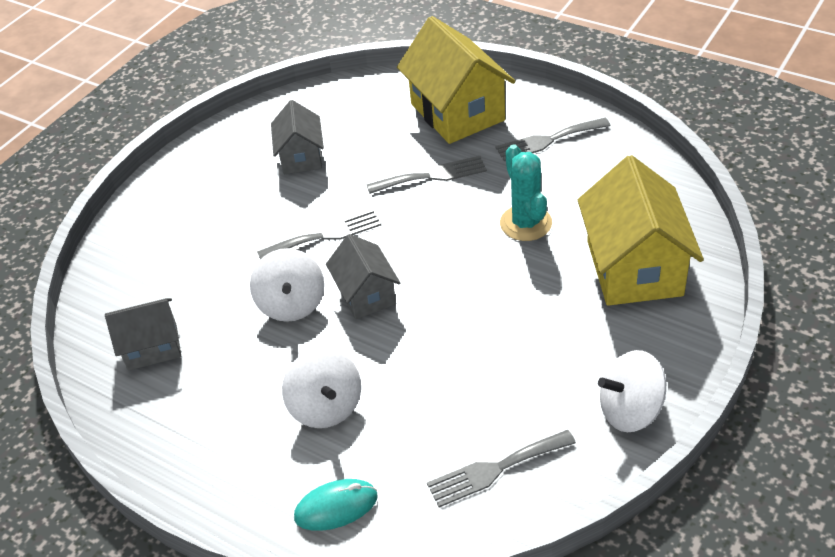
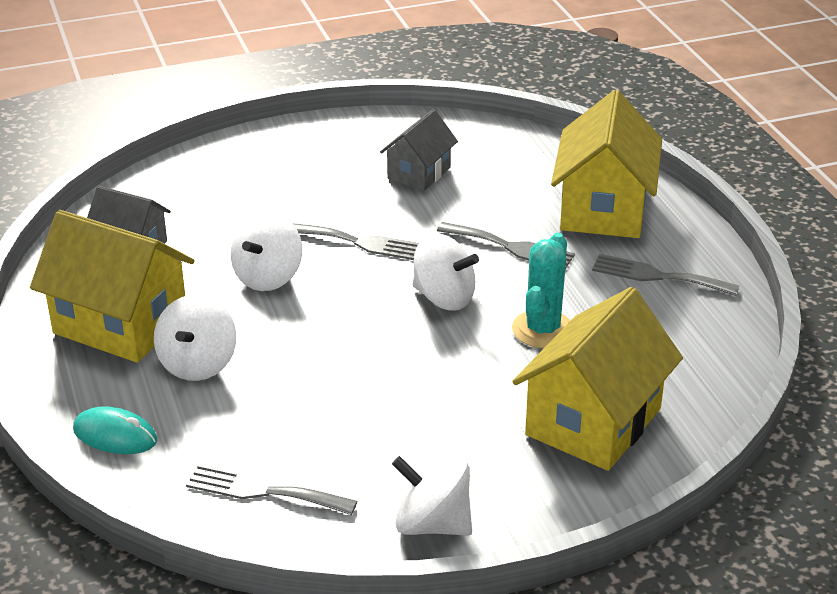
camera: 35 degrees right, 10 degrees down
grey house [326,234,400,319] -> none
none -> yellow house [30,210,195,363]
none -> white spinning top [412,233,479,311]

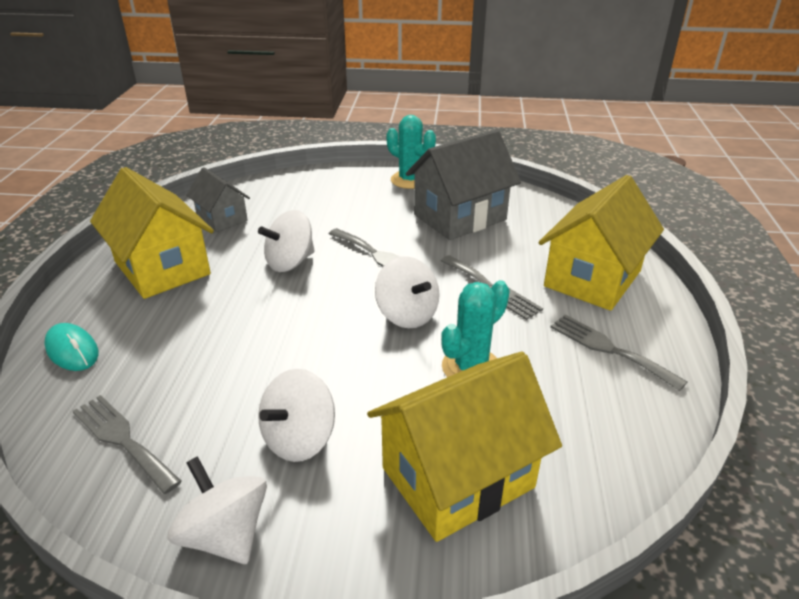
camera: 25 degrees right, 0 degrees up
white spinning top [154,295,236,381] -> white spinning top moved to [258,369,335,462]
grey house [380,109,458,191] -> grey house [406,130,521,240], size x1.74
none -> turquoise cactus [387,115,436,189]

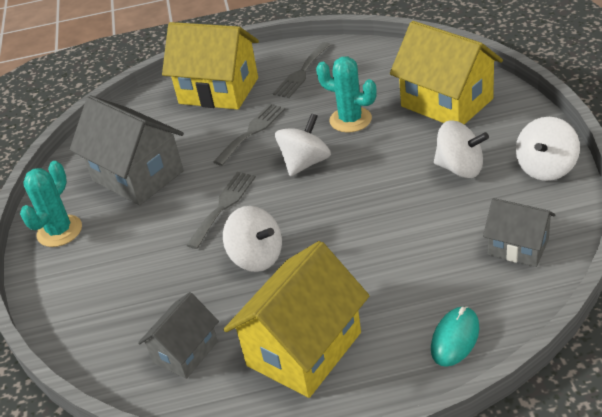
camera: 100 degrees left, 5 degrees up
grey fork [73,395,182,494] -> grey house [483,198,556,267]

